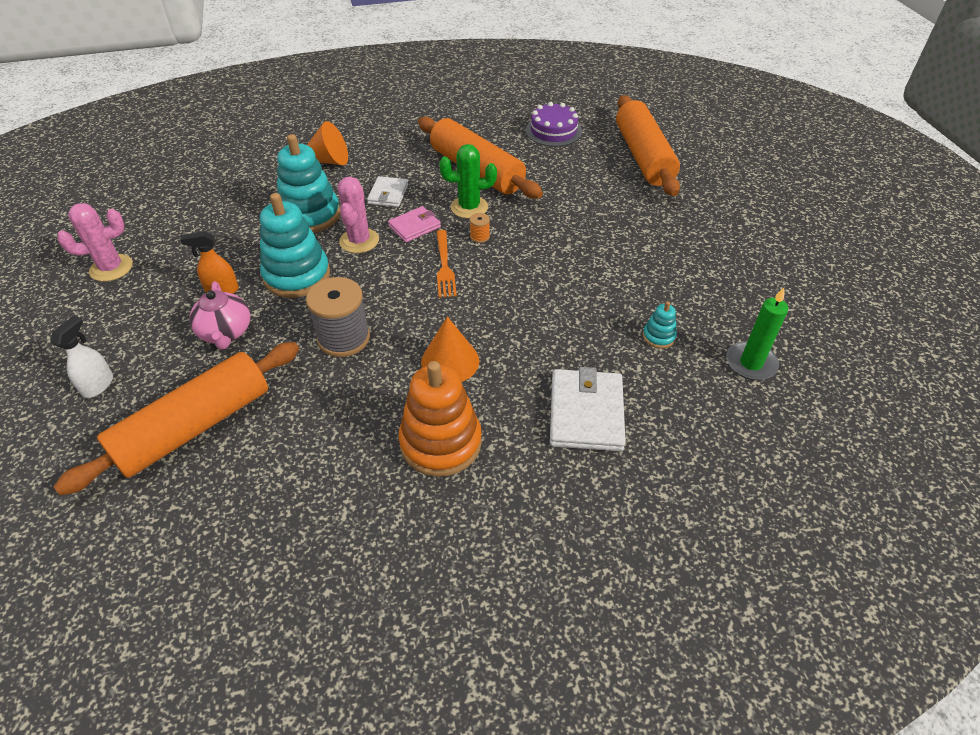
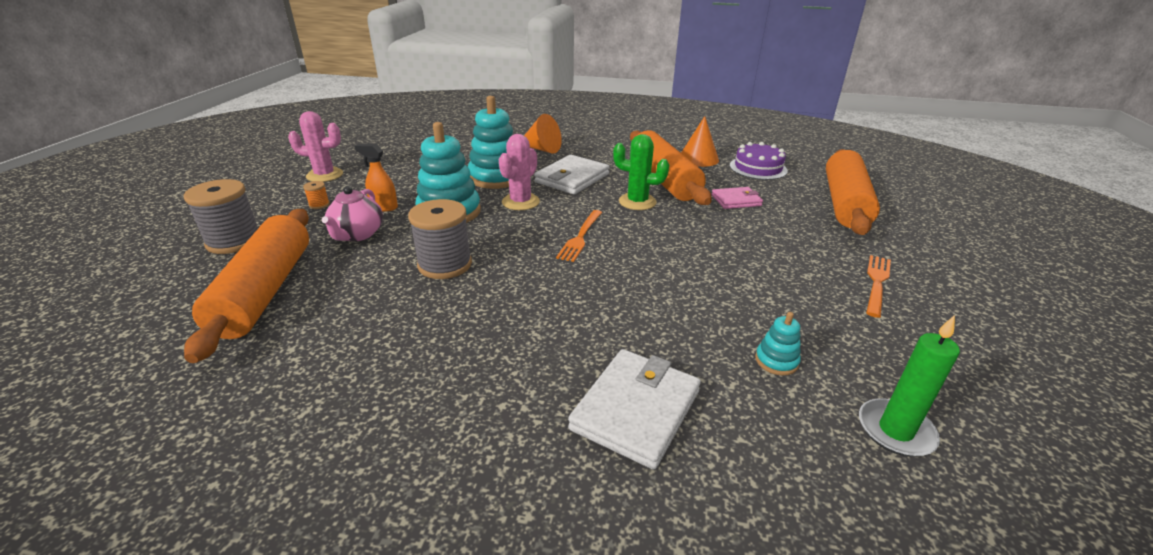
camera: 25 degrees right, 15 degrees down
white spray bottle [50,316,113,398] -> grey spool [184,179,258,254]
orange rolling pin [53,342,299,495] -> orange rolling pin turned 75 degrees counterclockwise [184,209,309,363]
white wallet [367,176,408,207] -> white wallet [534,155,609,194], size x1.64
pink wallet [388,206,441,242] -> pink wallet moved to [712,187,763,209]
orange stacking toy [399,361,482,477] -> none
orange cone [421,316,479,382] -> orange cone moved to [681,116,719,167]
orange spool [470,213,490,243] -> orange spool moved to [303,181,330,209]
none -> orange fork [866,255,891,318]

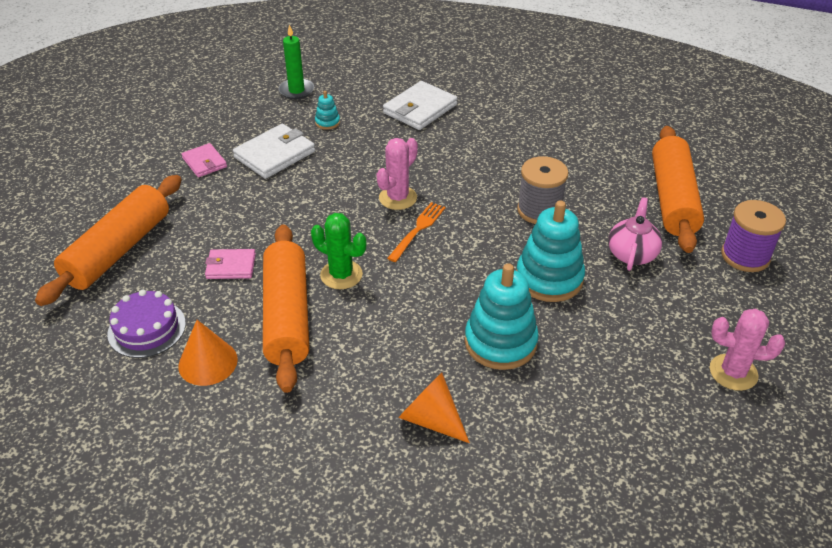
camera: 170 degrees left, 10 degrees up
grey spool [184,179,258,254] -> purple spool [721,200,786,272]
orange spool [303,181,330,209] -> none
orange spray bottle [355,144,398,211] -> none
pink cactus [499,134,540,210] -> pink cactus moved to [376,138,418,210]
white wallet [534,155,609,194] -> white wallet moved to [233,124,315,179]
orange fork [866,255,891,318] -> pink wallet [181,143,227,177]

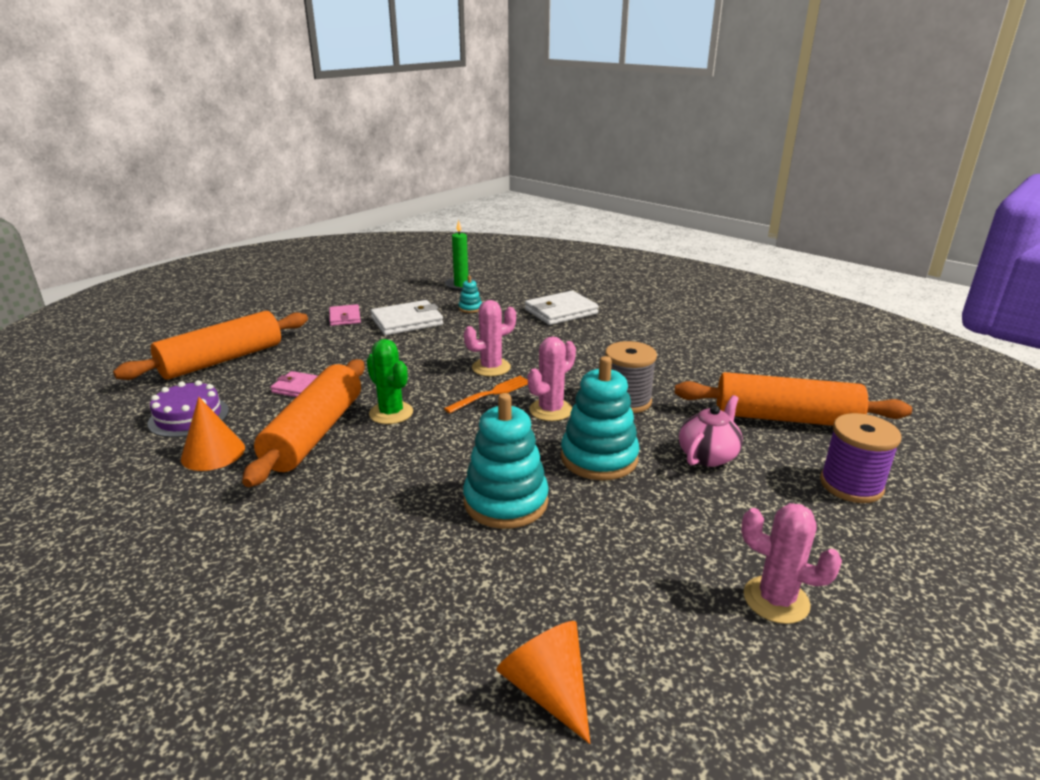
camera: 20 degrees right, 15 degrees down
orange cone [398,372,470,443] -> orange cone moved to [497,621,590,744]
orange rolling pin [652,126,704,253] -> orange rolling pin turned 75 degrees clockwise [675,372,912,426]
none -> pink cactus [528,336,576,421]

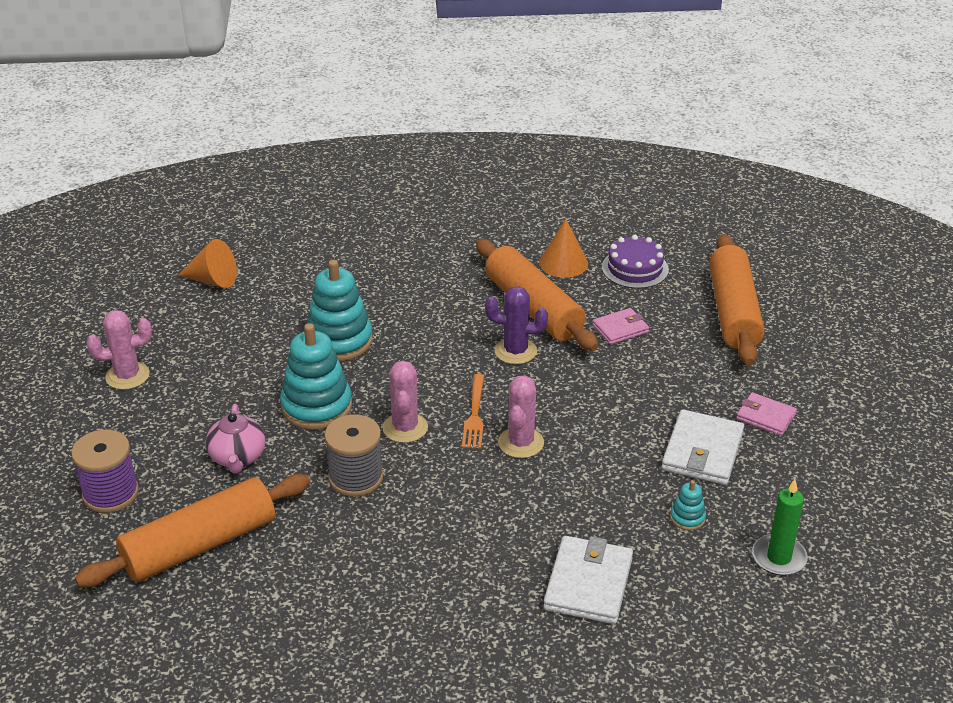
camera: 135 degrees right, 10 degrees up
green cactus [366,339,413,424] -> purple cactus [485,286,548,364]

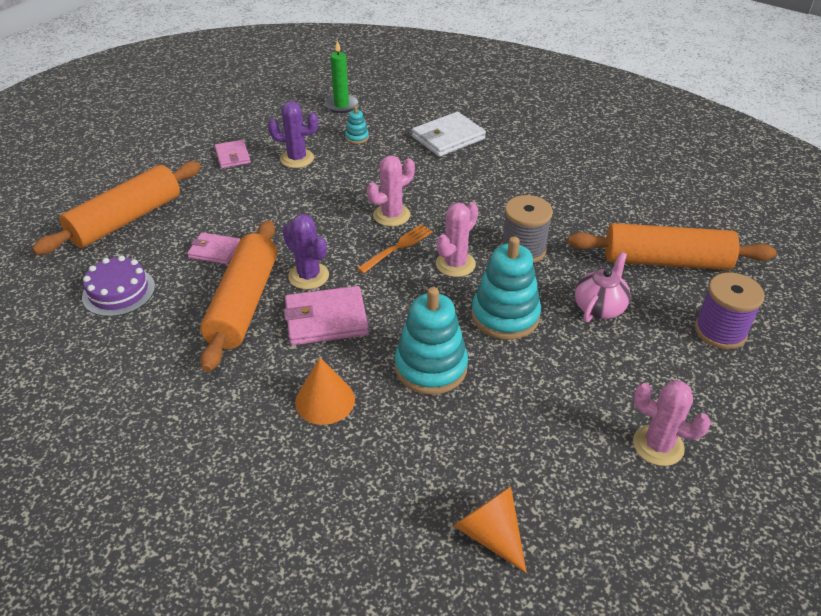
camera: 140 degrees left, 5 degrees up
orange cone [539,219,588,278] -> orange cone moved to [295,357,355,425]
white wallet [661,409,744,485] -> purple cactus [268,101,318,168]
none -> pink wallet [284,286,369,345]

